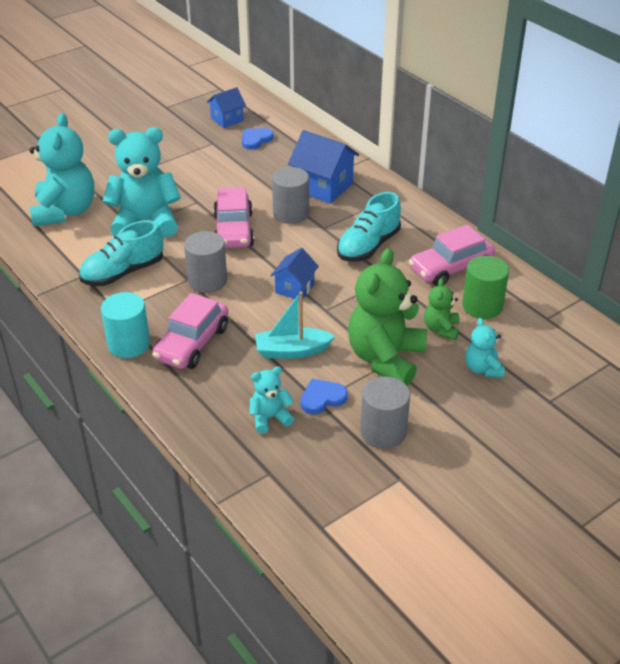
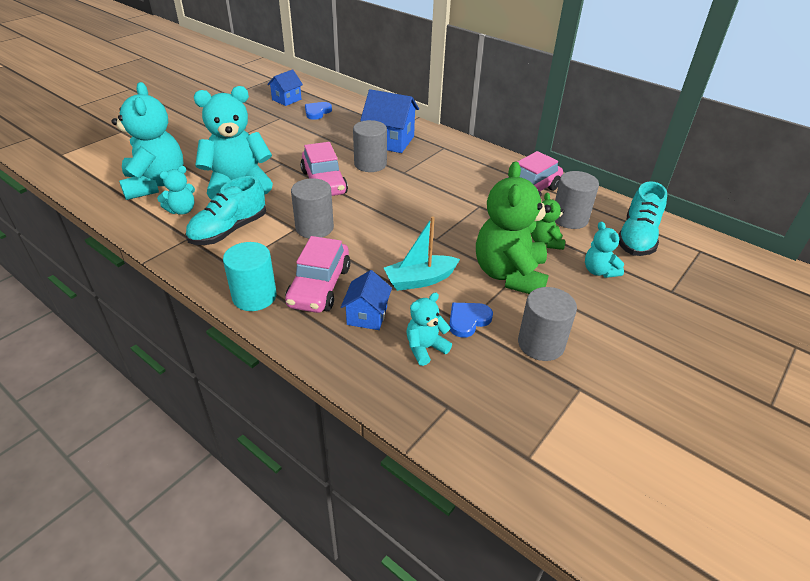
camera: 15 degrees left, 0 degrees up
blue house [270,248,319,300] -> blue house moved to [341,270,392,330]
turquoise shoe [337,192,401,262] -> turquoise shoe moved to [619,181,667,256]
green cylinder [462,256,509,319] -> grey cylinder [555,171,599,229]
none -> turquoise teddy bear [157,166,195,215]

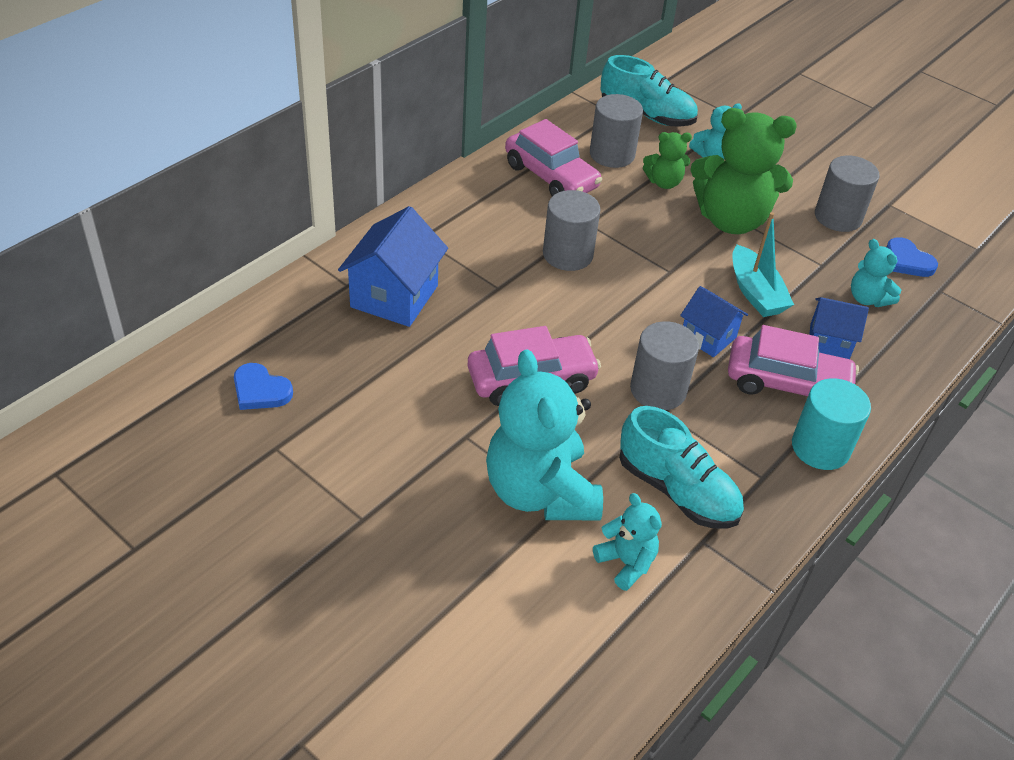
camera: 90 degrees left, 5 degrees up
turquoise teddy bear [112,82,184,200] -> none
blue house [267,69,303,106] -> blue house moved to [680,286,748,357]
grey cylinder [353,120,387,172] -> grey cylinder moved to [543,190,601,271]
blue heart [449,303,493,338] -> blue heart moved to [886,237,938,277]

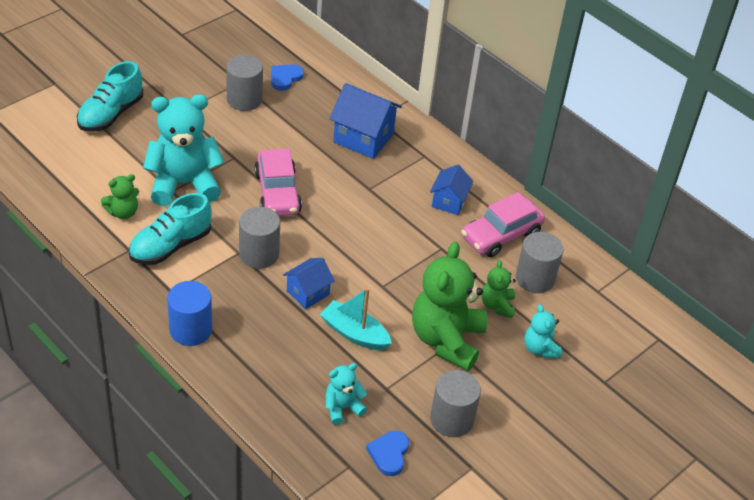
camera: 95 degrees right, 0 degrees up
grey cylinder [543,190,601,271] -> grey cylinder moved to [226,55,263,111]
turquoise teddy bear [593,493,662,591] -> green teddy bear [101,174,139,219]
turquoise shoe [600,55,698,127] -> turquoise shoe moved to [77,61,143,131]
pink car [728,325,859,396] -> none
turquoise boat [732,212,794,317] -> turquoise boat turned 45 degrees clockwise [320,288,392,350]
turquoise cylinder [792,378,871,470] -> blue cylinder [167,281,212,346]
blue house [809,297,869,359] -> blue house moved to [430,165,474,215]
blue heart [886,237,938,277] -> blue heart turned 45 degrees counterclockwise [366,431,409,476]

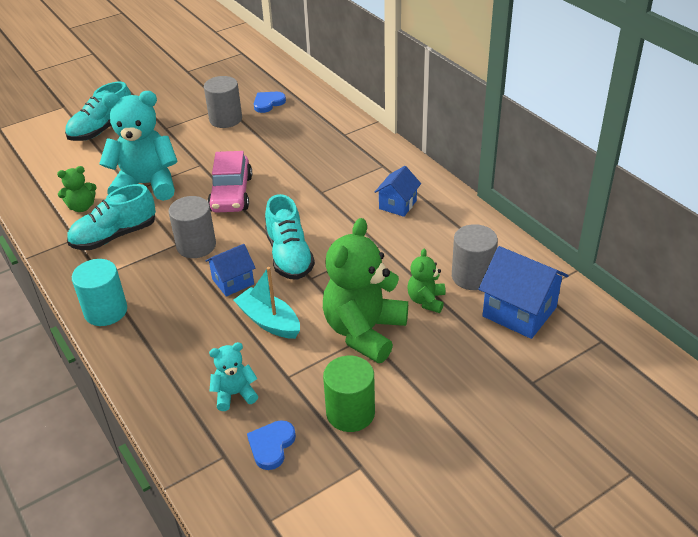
camera: 15 degrees right, 5 degrees down
blue cylinder [167,281,212,346] -> turquoise cylinder [72,259,127,326]
blue house [330,83,402,159] -> blue house moved to [479,246,569,339]
grey cylinder [430,370,481,437] -> green cylinder [323,356,375,432]
pink car [461,192,545,257] -> none
turquoise teddy bear [524,304,562,358] -> none
none -> turquoise shoe [265,194,315,280]

